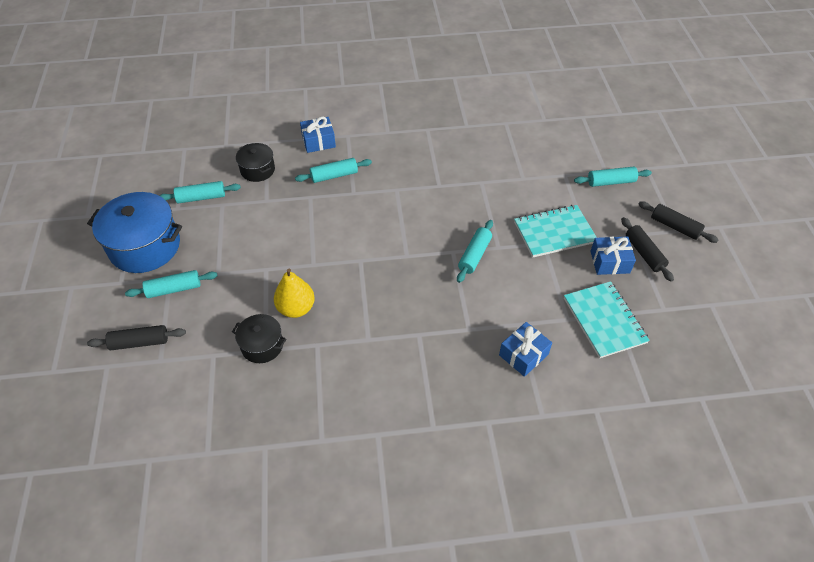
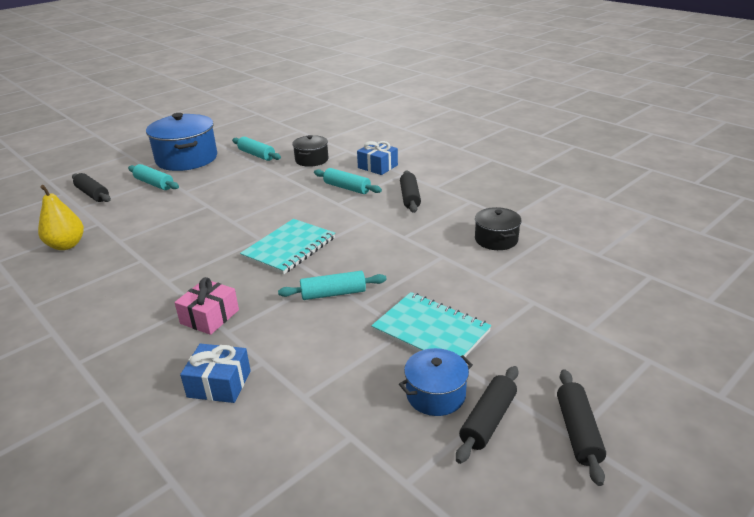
camera: 55 degrees right, 20 degrees down
black pot [232,314,286,363] -> black pot moved to [475,207,522,250]
yellow pear [274,269,315,318] -> yellow pear moved to [38,185,84,250]
turquoise notebook [564,281,650,358] -> turquoise notebook moved to [240,219,335,274]
turquoise rolling pin [574,167,652,187] -> none
blue gift [591,237,636,275] -> blue pot [399,348,473,416]
none -> pink gift [174,277,239,335]
none -> black rolling pin [400,170,421,213]

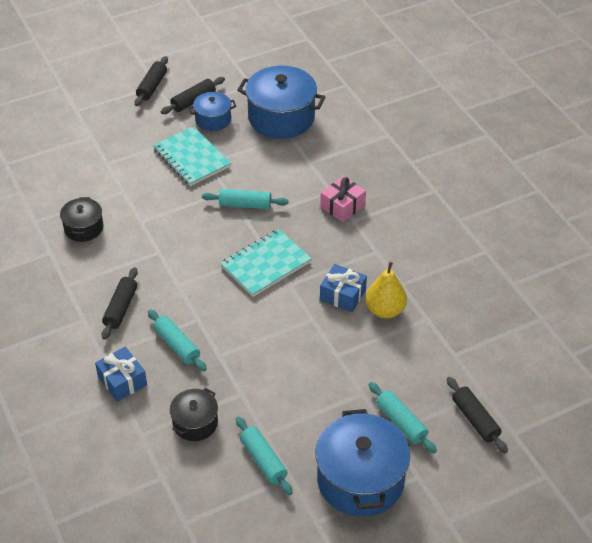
camera: 165 degrees left, 15 degrees up
yellow pear [38,185,84,250] -> yellow pear moved to [366,262,407,318]
blue gift [180,343,251,403] -> blue gift moved to [320,264,367,312]
none -> blue pot [237,66,325,139]

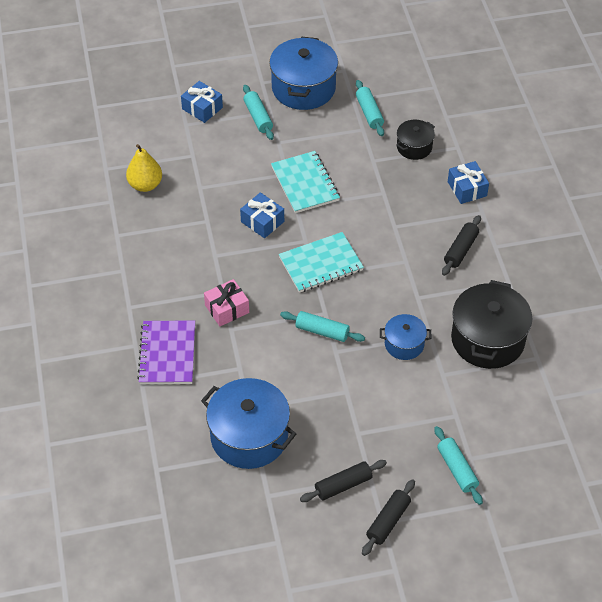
camera: 165 degrees left, 5 degrees up
black pot [60,197,103,242] -> black pot [451,280,532,369], size x1.86
turquoise rolling pin [148,309,207,371] -> turquoise rolling pin moved to [434,426,483,505]
turquoise notebook [153,126,231,186] -> turquoise notebook moved to [271,151,340,213]
blue pot [189,92,236,131] -> blue pot moved to [380,314,432,360]
yellow pear [366,262,407,318] -> yellow pear moved to [126,144,162,192]
black rolling pin [447,377,508,453] -> blue gift [181,81,223,123]
none -> purple notebook [137,321,195,384]

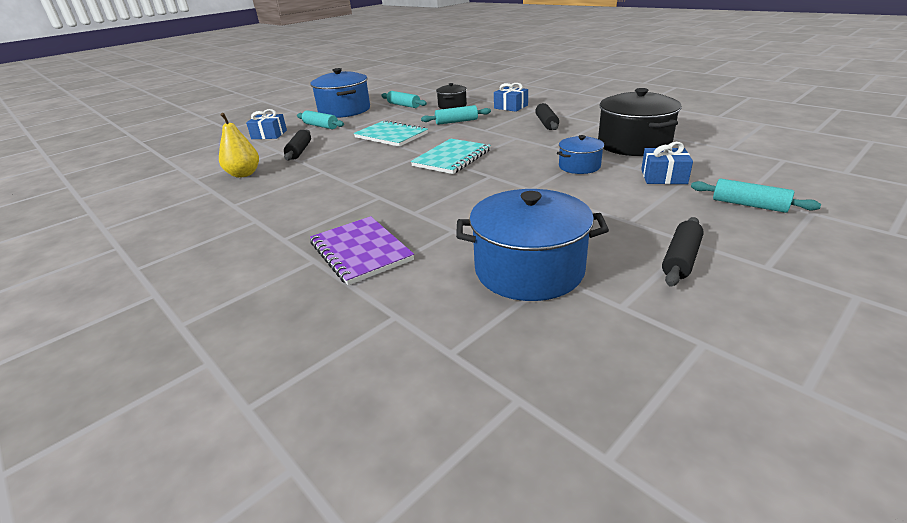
camera: 30 degrees left, 20 degrees down
pink gift [204,279,249,326] -> none
blue gift [240,192,284,238] -> blue gift moved to [641,142,693,184]
turquoise rolling pin [280,311,365,342] -> turquoise rolling pin moved to [421,105,491,125]
black rolling pin [362,479,415,556] -> black rolling pin moved to [284,130,311,161]

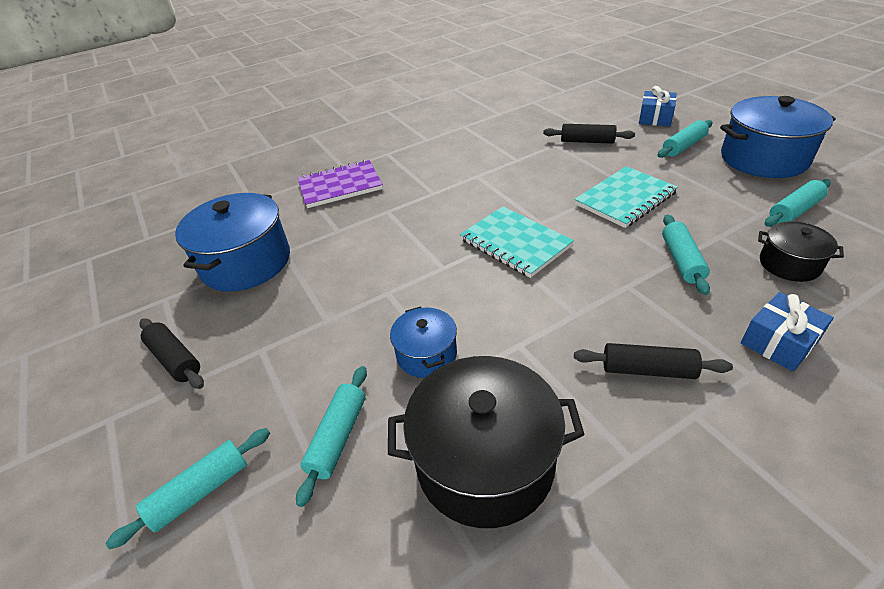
camera: 105 degrees right, 10 degrees up
yellow pear [219,113,259,178] -> none
blue gift [641,142,693,184] -> turquoise rolling pin [296,366,367,507]

